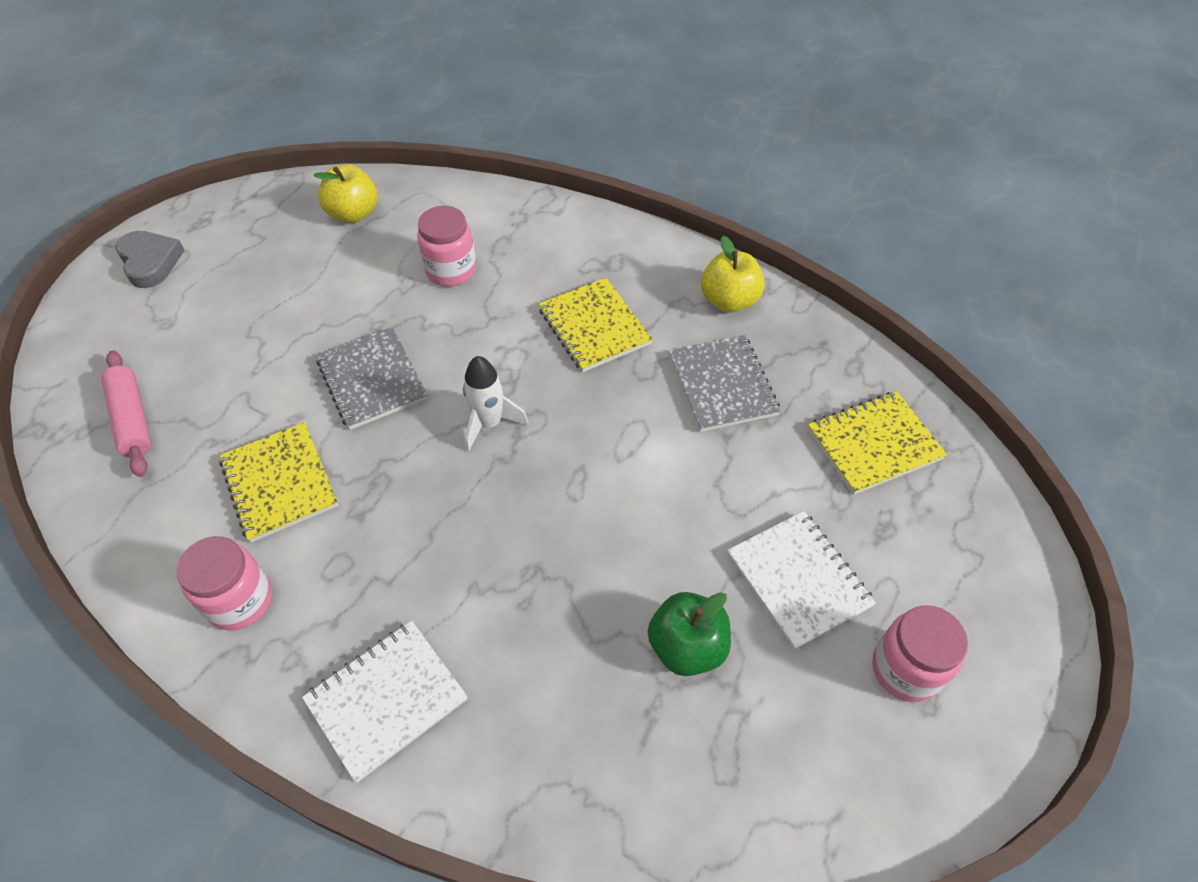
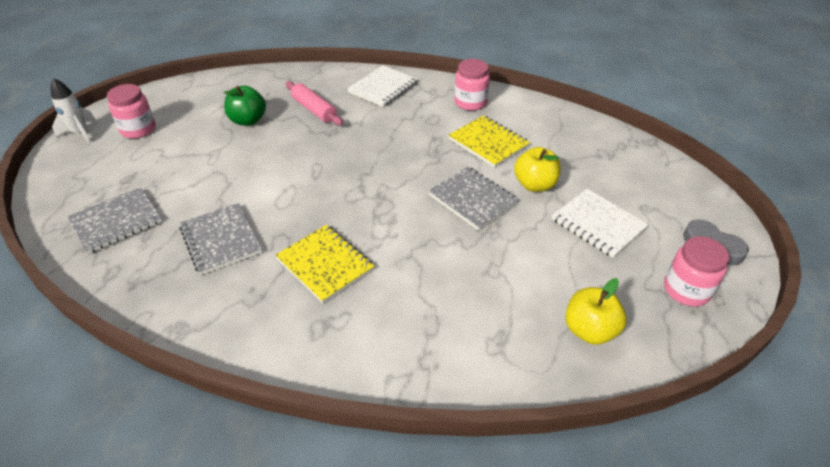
camera: 165 degrees right, 10 degrees down
pink rolling pin [101,350,152,477] -> pink rolling pin moved to [286,81,343,126]
pink jar [417,206,476,286] -> pink jar moved to [664,236,729,307]
white rocket [463,356,528,452] -> white rocket moved to [51,78,96,144]
yellow apple [701,236,764,313] -> yellow apple moved to [514,147,561,192]
white notebook [727,511,876,650] -> white notebook moved to [552,189,649,258]
yellow notebook [808,391,947,495] -> grey notebook [67,187,162,254]

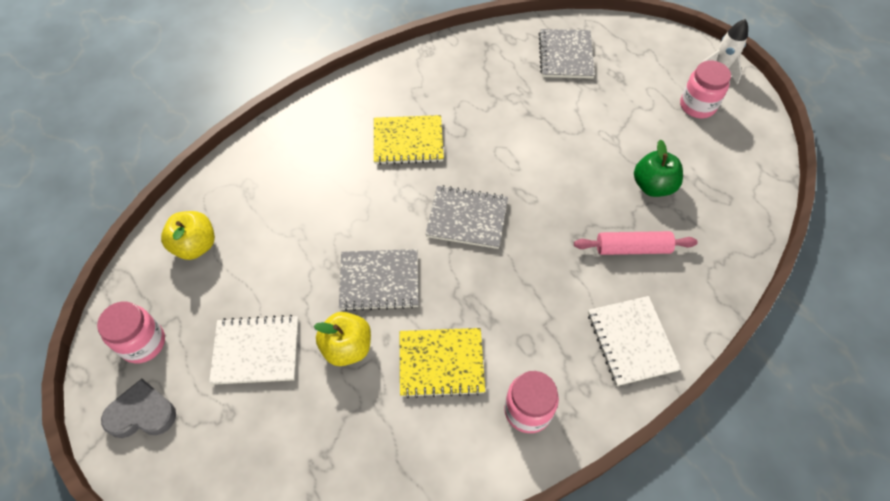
camera: 130 degrees right, 15 degrees up
grey notebook [179,203,262,275] -> grey notebook moved to [425,185,508,249]

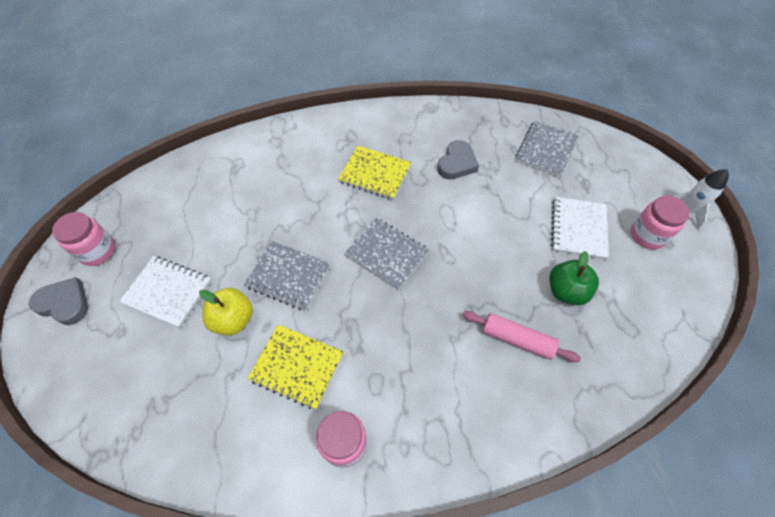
camera: 25 degrees right, 0 degrees up
yellow apple [161,211,215,260] -> none
white notebook [588,296,681,386] -> white notebook moved to [551,197,609,259]
none -> grey heart [437,140,479,180]

